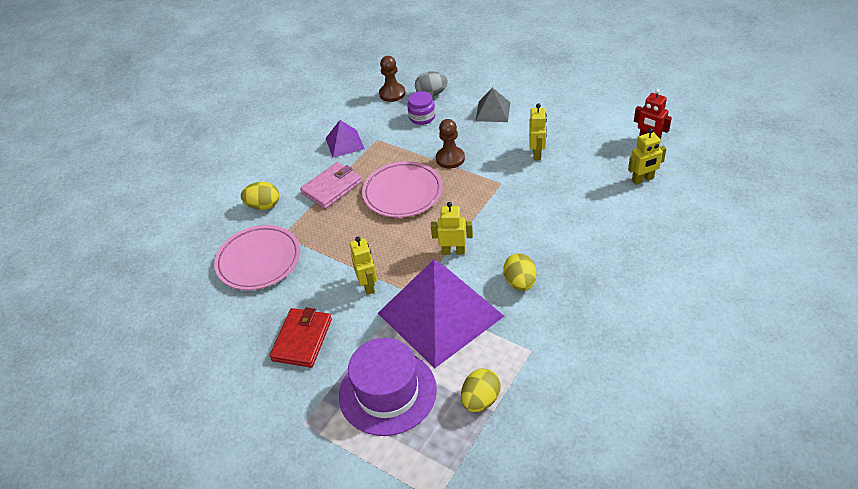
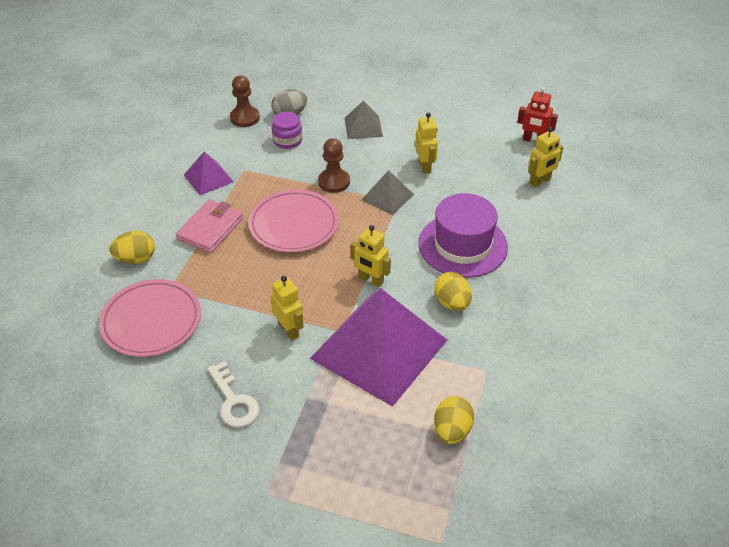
camera: 20 degrees left, 0 degrees up
red wallet [270,308,332,367] -> white key [208,361,259,427]
purple hat [339,338,437,436] -> purple hat moved to [418,193,508,278]
yellow robot [431,202,473,255] -> yellow robot turned 135 degrees counterclockwise [350,225,391,287]
none -> grey pyramid [362,170,414,215]

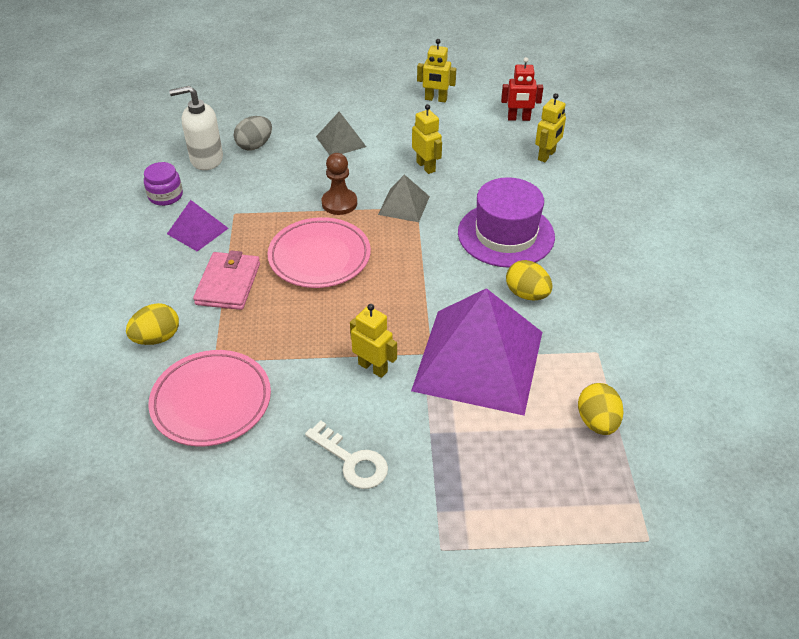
camera: 20 degrees left, 0 degrees up
brown pawn [230,75,260,127] -> white soap dispenser [169,86,223,170]
purple jar [272,112,302,149] -> purple jar moved to [144,162,183,206]
yellow robot [350,225,391,287] -> yellow robot moved to [417,39,456,102]

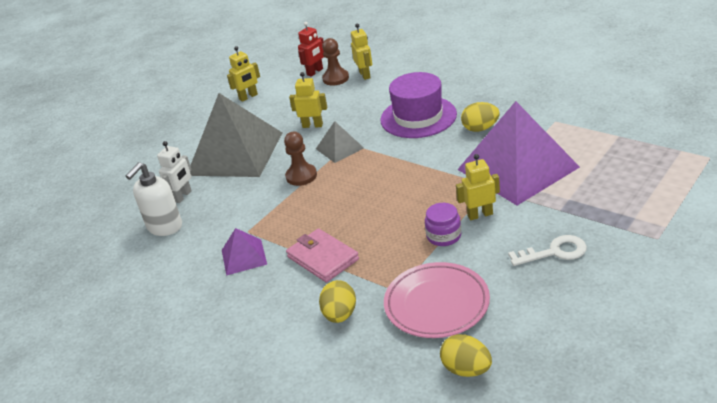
camera: 45 degrees left, 10 degrees down
purple jar [144,162,183,206] -> purple jar moved to [425,203,461,246]
grey egg [234,116,272,150] -> white robot [157,141,192,203]
pink plate [268,217,371,288] -> none
grey pyramid [316,111,366,155] -> grey pyramid [190,93,282,177], size x2.20
yellow egg [578,383,623,435] -> yellow egg moved to [440,334,492,377]
none -> brown pawn [322,38,349,86]

